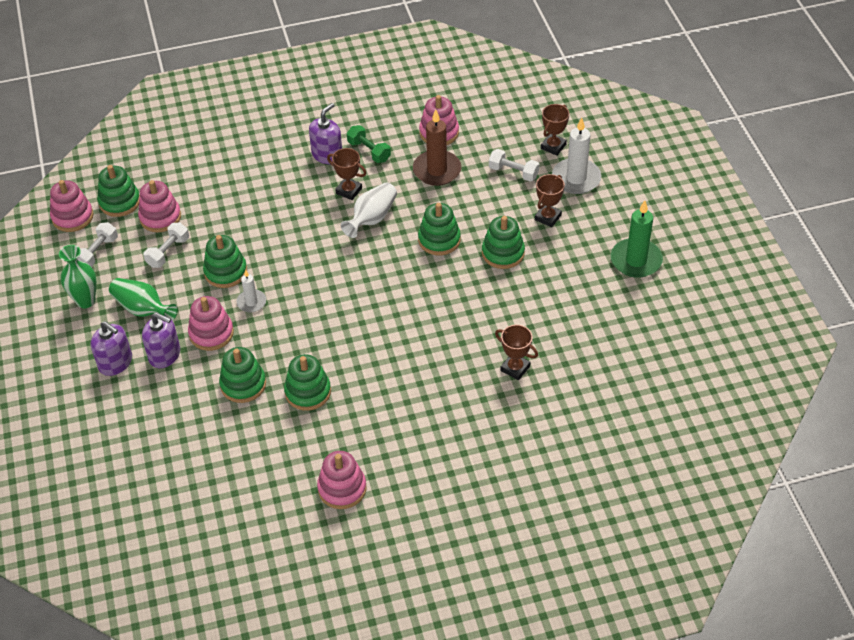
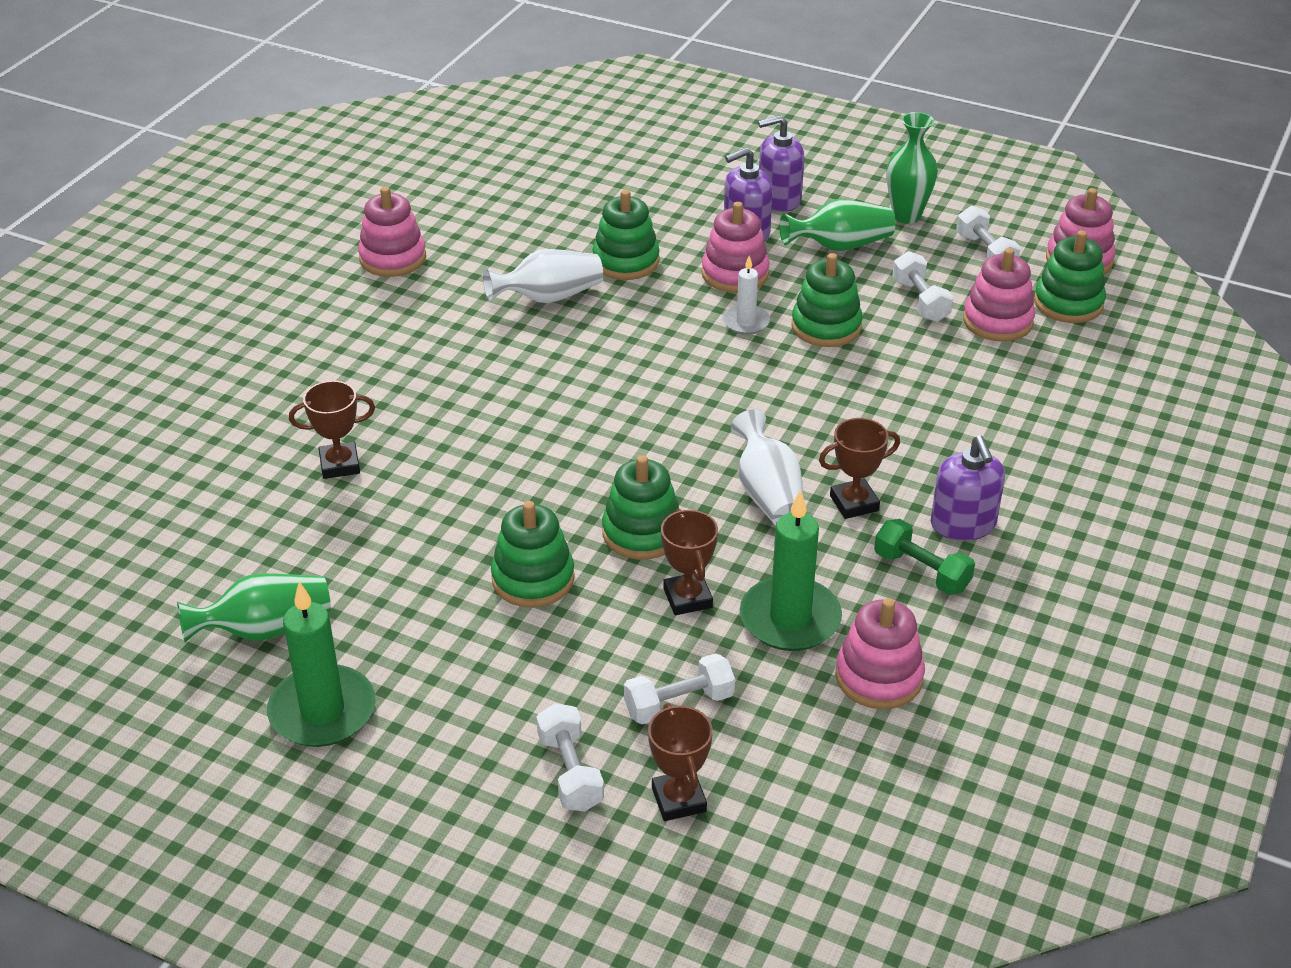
camera: 130 degrees right, 10 degrees down
green stacking toy [284,354,331,411] -> white vase [483,249,603,303]
green dumbbell [347,125,391,163] -> green dumbbell turned 45 degrees clockwise [874,519,975,595]
brown candle [413,110,462,186] -> green candle [740,490,842,651]
brown trophy [535,174,565,227] -> brown trophy moved to [661,509,718,615]
white candle [552,117,601,194] -> white dumbbell [536,703,604,812]
none -> green vase [177,573,331,643]

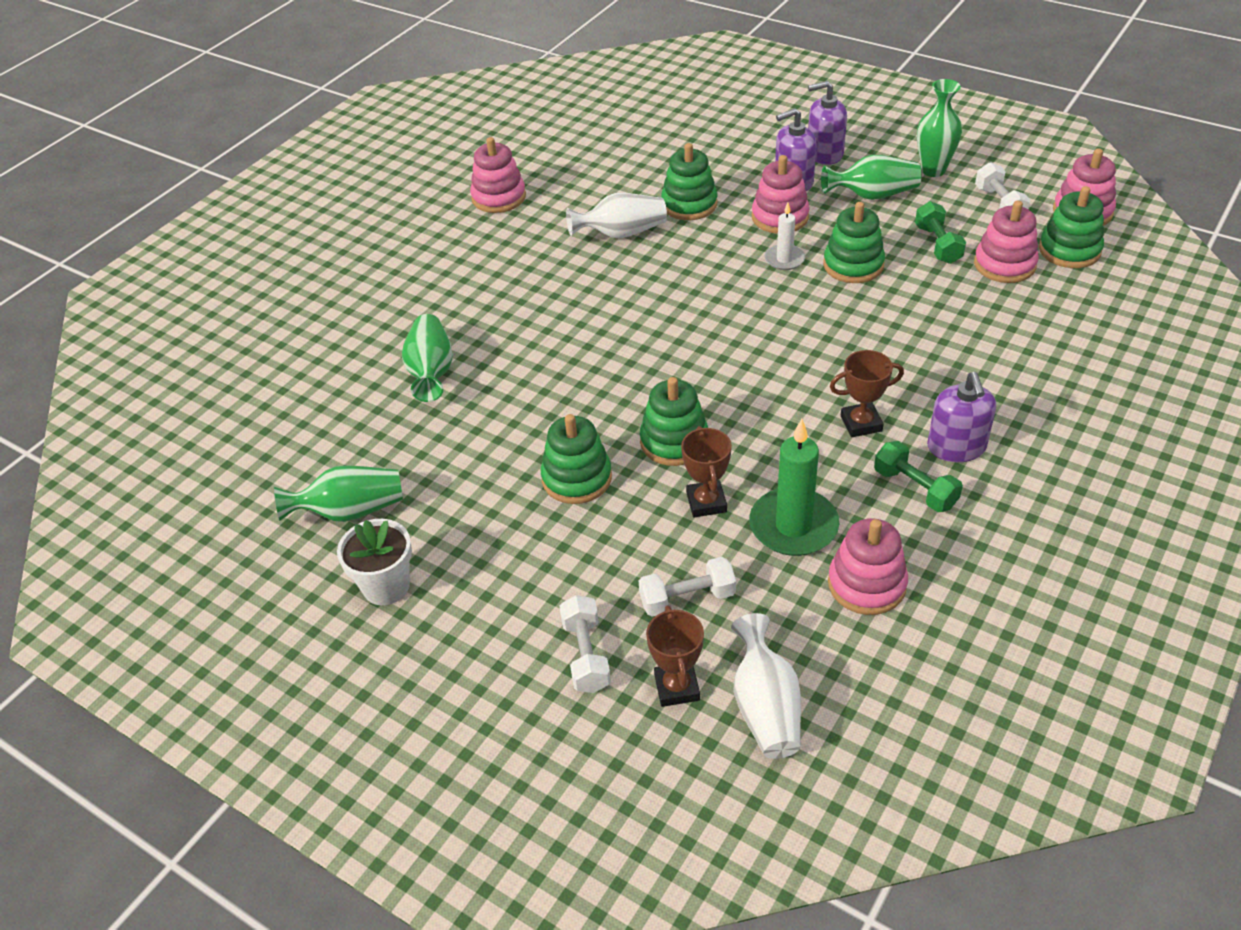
camera: 10 degrees right, 5 degrees up
green candle [267,581,376,747] -> white flower pot [337,519,412,605]
brown trophy [289,381,375,479] -> green vase [402,314,453,402]
white vase [731,410,804,525] -> white vase moved to [731,613,801,759]
white dumbbell [892,251,953,322] -> green dumbbell [915,201,966,264]

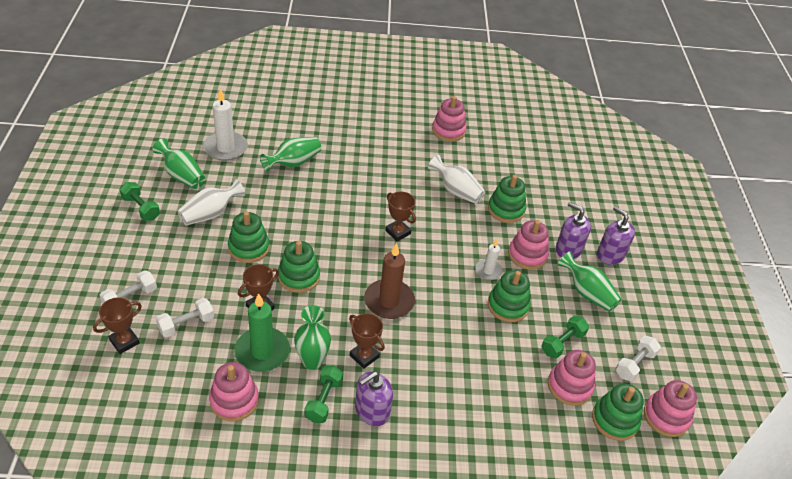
camera: 50 degrees right, 0 degrees up
white flower pot [337,519,412,605] -> green dumbbell [120,182,160,221]
white dumbbell [639,557,736,617] -> white dumbbell turned 75 degrees counterclockwise [156,298,214,338]
white vase [731,613,801,759] -> white vase moved to [178,179,245,225]
green vase [917,79,962,177] -> green vase moved to [294,305,331,370]
none -> white candle [203,88,248,161]
none -> brown candle [364,243,415,319]
none -> brown trophy [385,192,416,241]

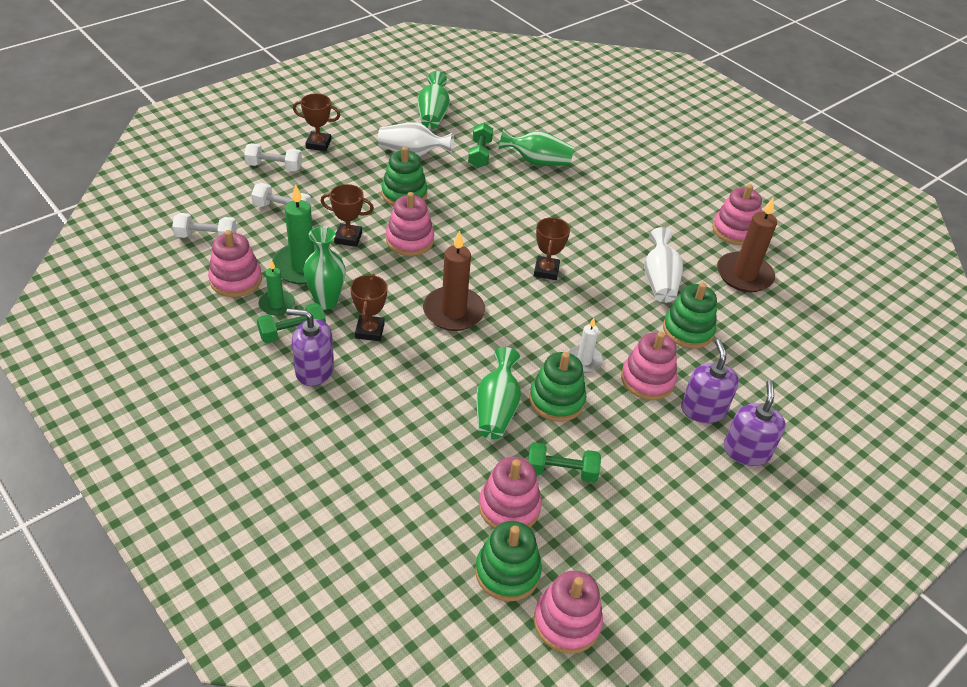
camera: 50 degrees right, 0 degrees up
brown trophy [93,297,142,354] -> brown trophy moved to [293,93,340,151]
green dumbbell [120,182,160,221] -> green dumbbell moved to [468,123,493,168]
white candle [203,88,248,161] -> none
green stacking toy [278,241,320,293] -> pink stacking toy [386,192,434,256]
green vase [558,251,622,312] -> green vase moved to [476,347,521,439]
white dumbbell [615,336,661,381] -> white dumbbell moved to [172,213,237,238]
none -> green candle [258,260,295,316]
none -> brown candle [717,197,777,292]

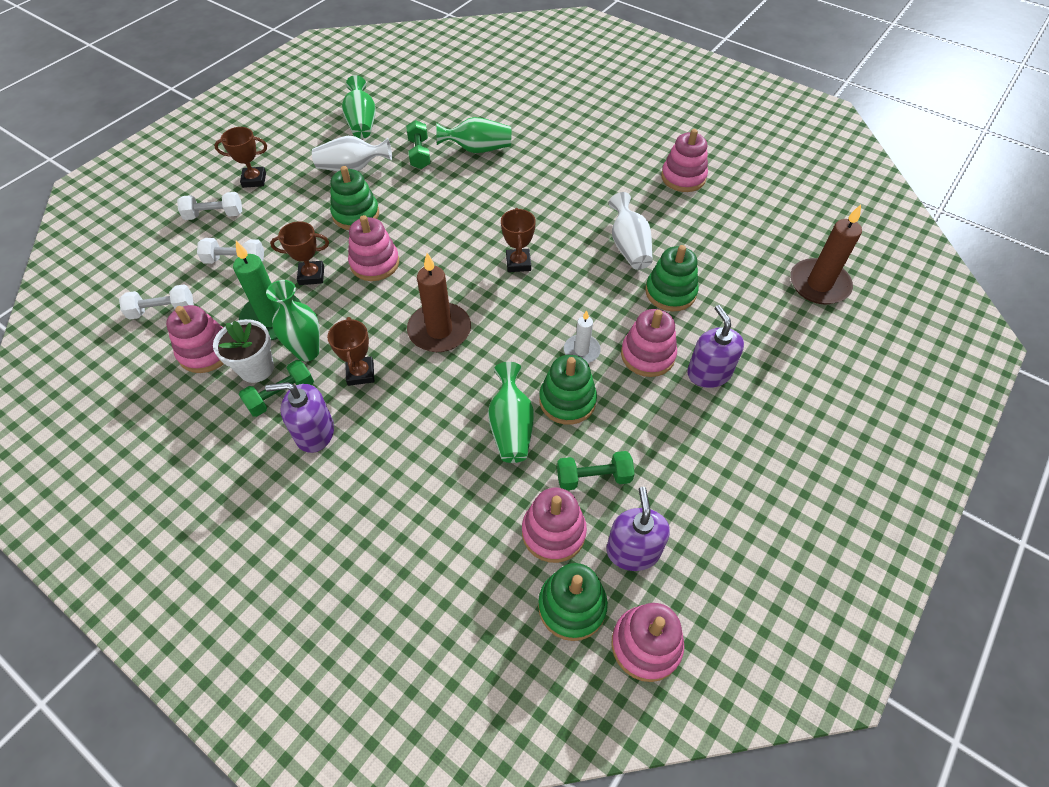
camera: 10 degrees left, 10 degrees up
green candle [258,260,295,316] -> white flower pot [213,319,274,383]
brown candle [717,197,777,292] -> brown candle moved to [790,205,862,304]
purple soap dispenser [724,380,786,466] -> purple soap dispenser moved to [607,487,670,571]

